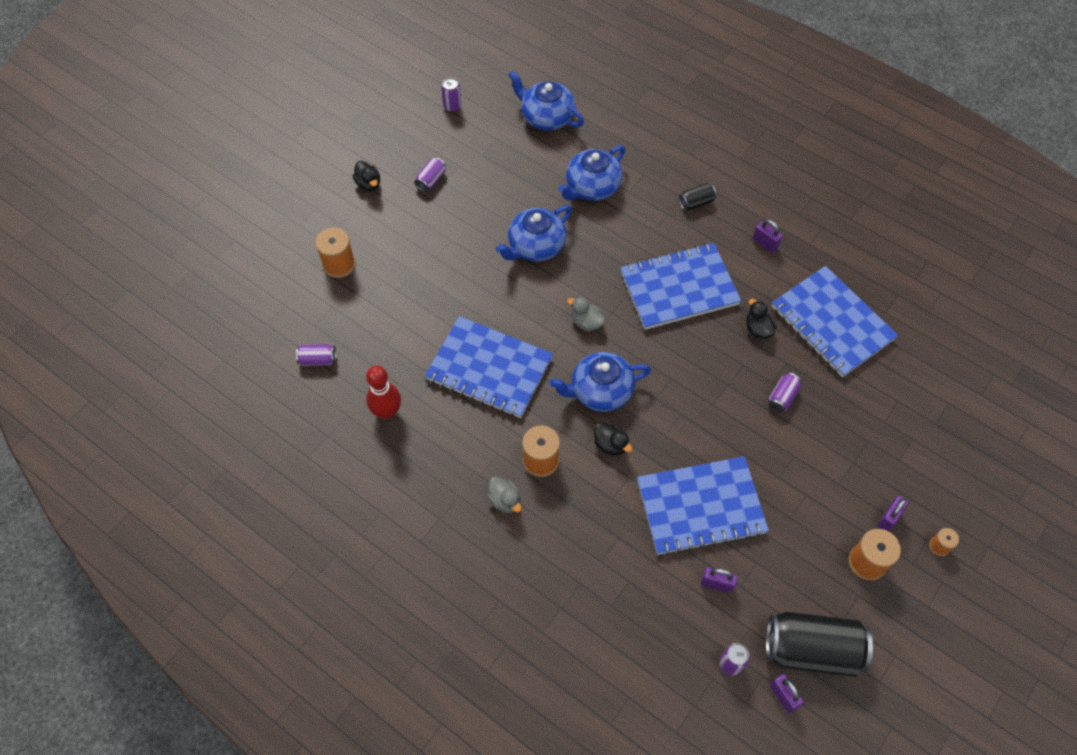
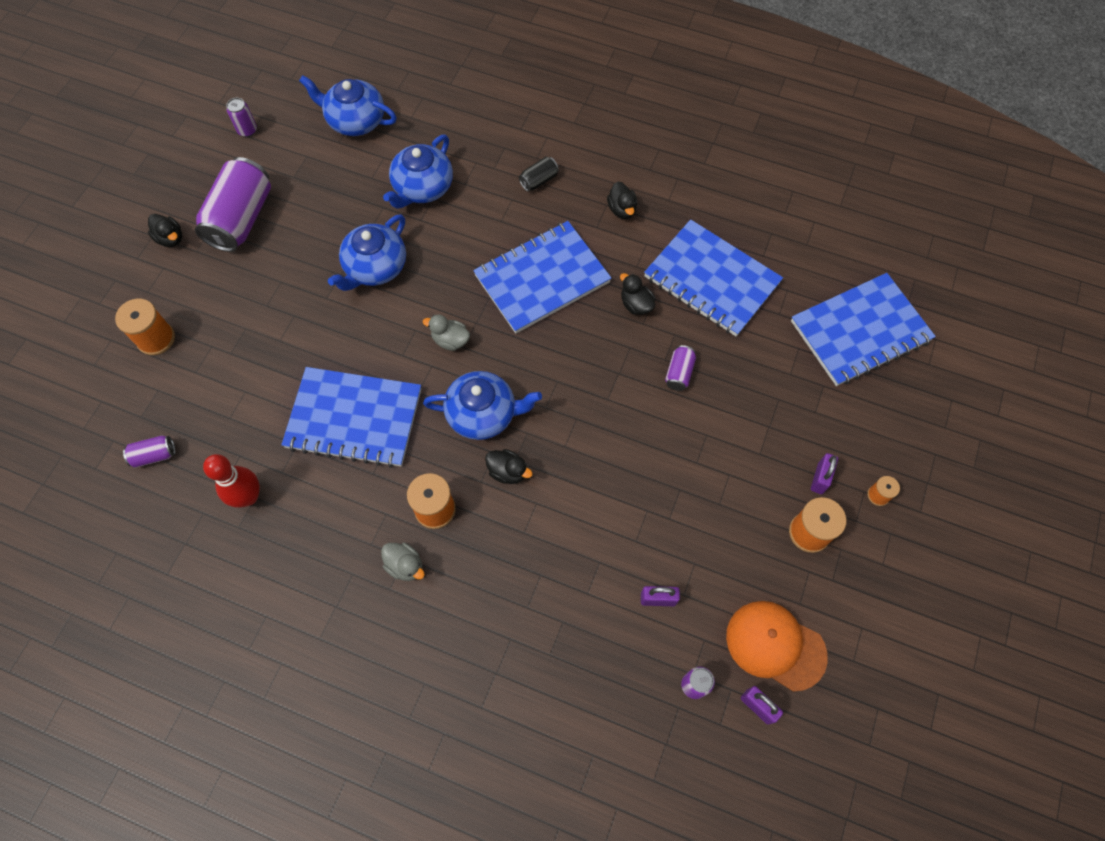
camera: 15 degrees left, 5 degrees up
purple can [415,157,446,192] -> purple can [195,157,271,252], size x2.23
blue teapot [549,352,651,412] -> blue teapot turned 150 degrees counterclockwise [423,371,542,440]
blue notebook [637,456,769,556] -> blue notebook moved to [791,273,936,386]
purple padlock [753,220,783,253] -> black duck [607,182,637,219]
black can [766,612,873,677] -> orange cap [726,601,828,692]

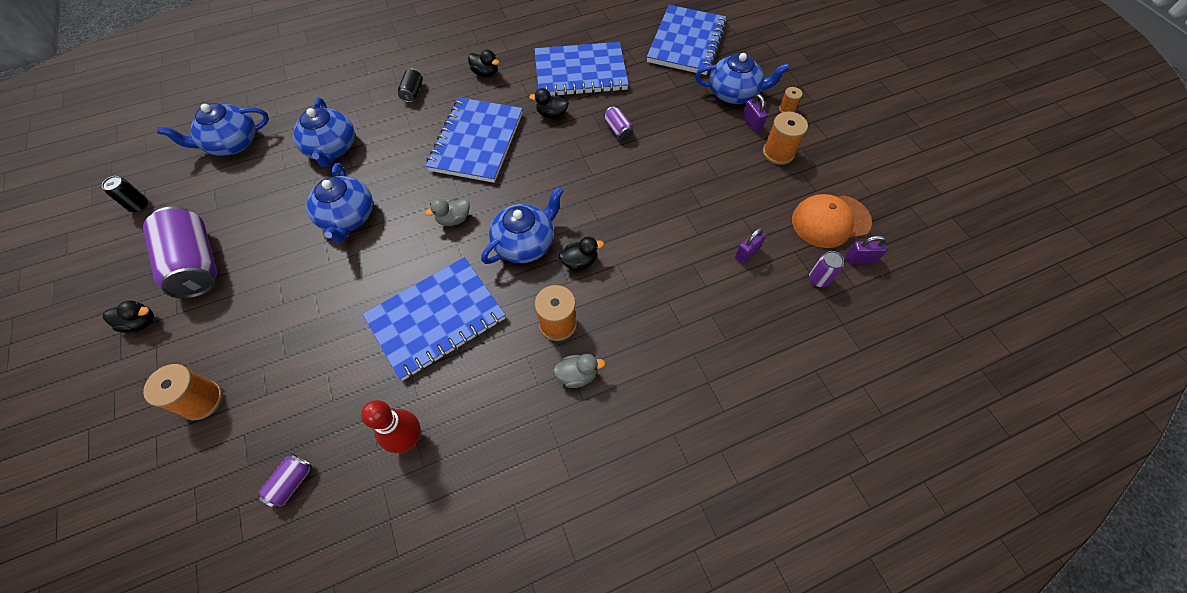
camera: 45 degrees left, 5 degrees down
purple can [226,98,257,137] -> black can [102,176,148,213]
none -> blue teapot [695,53,790,104]

